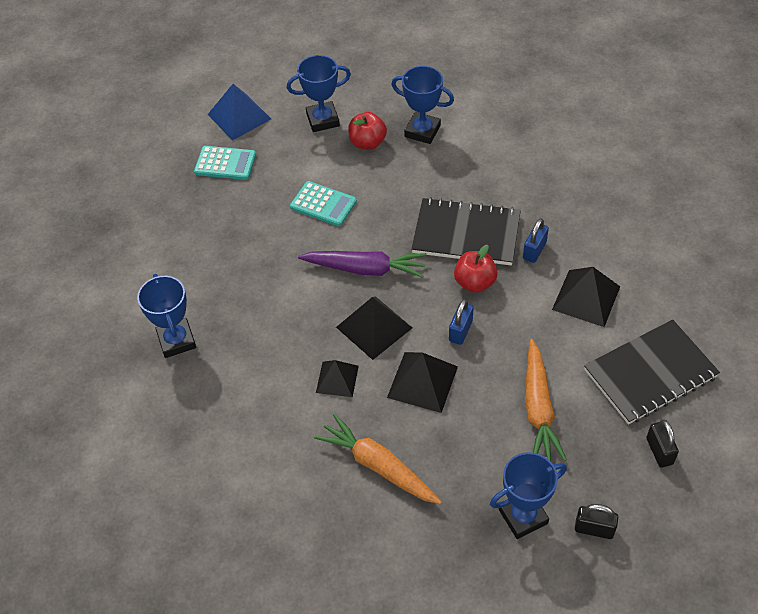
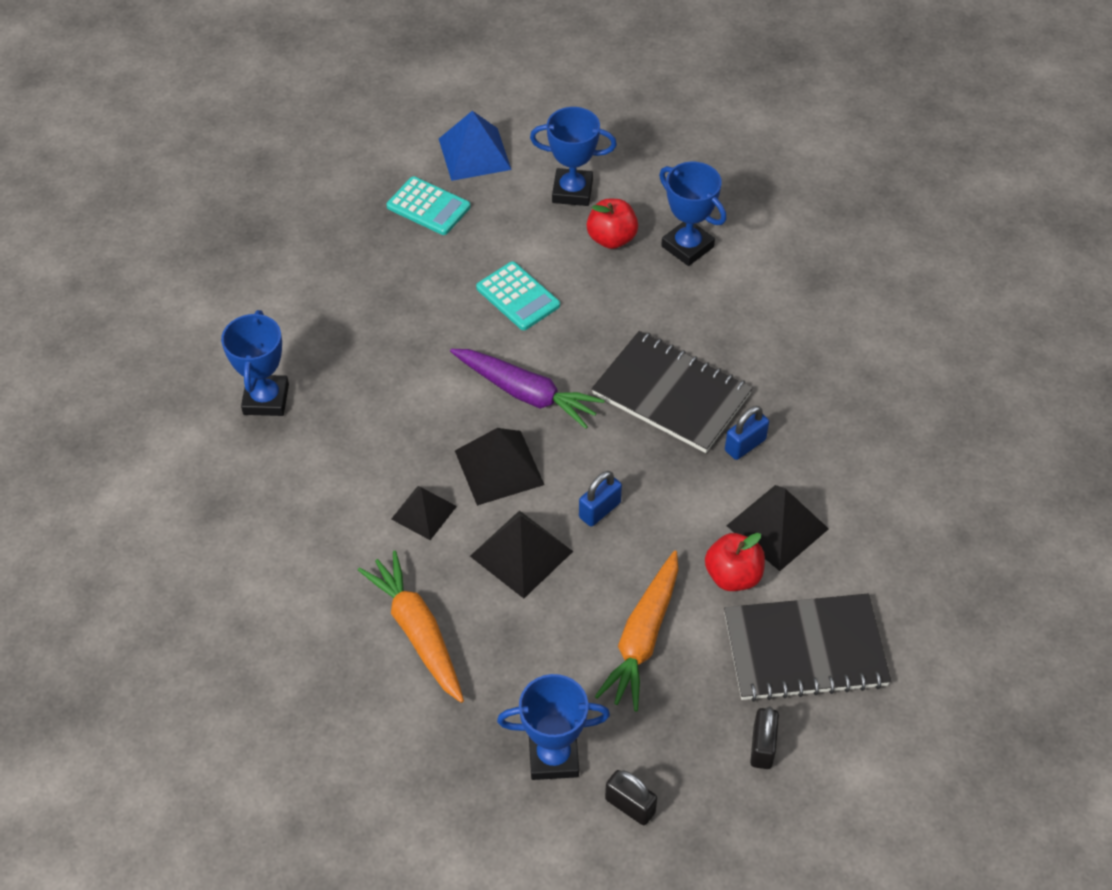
camera: 20 degrees right, 0 degrees up
red apple [454,245,498,293] -> red apple moved to [705,533,765,591]

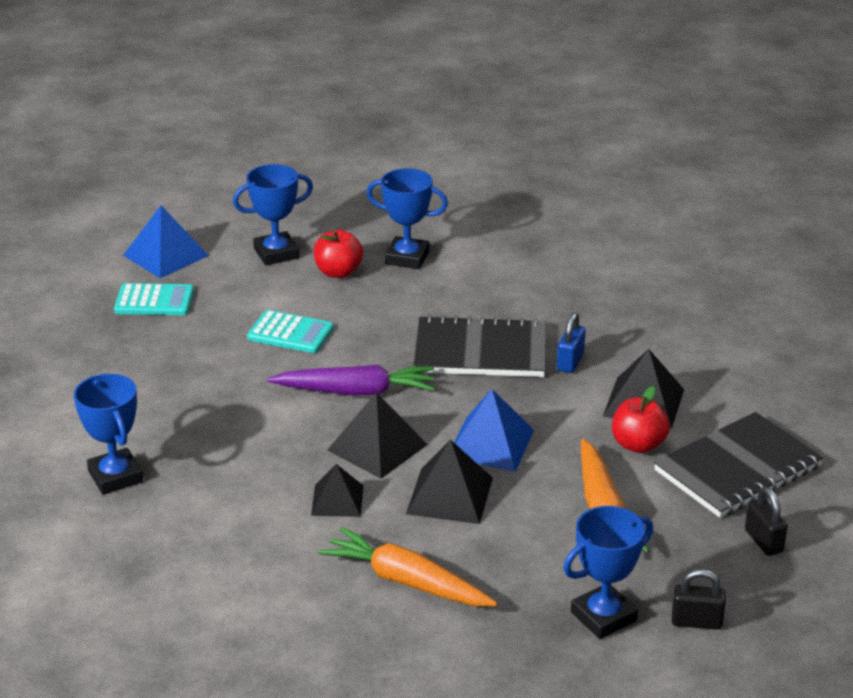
camera: 30 degrees left, 20 degrees down
blue padlock [579,471,622,527] -> blue pyramid [454,389,534,472]

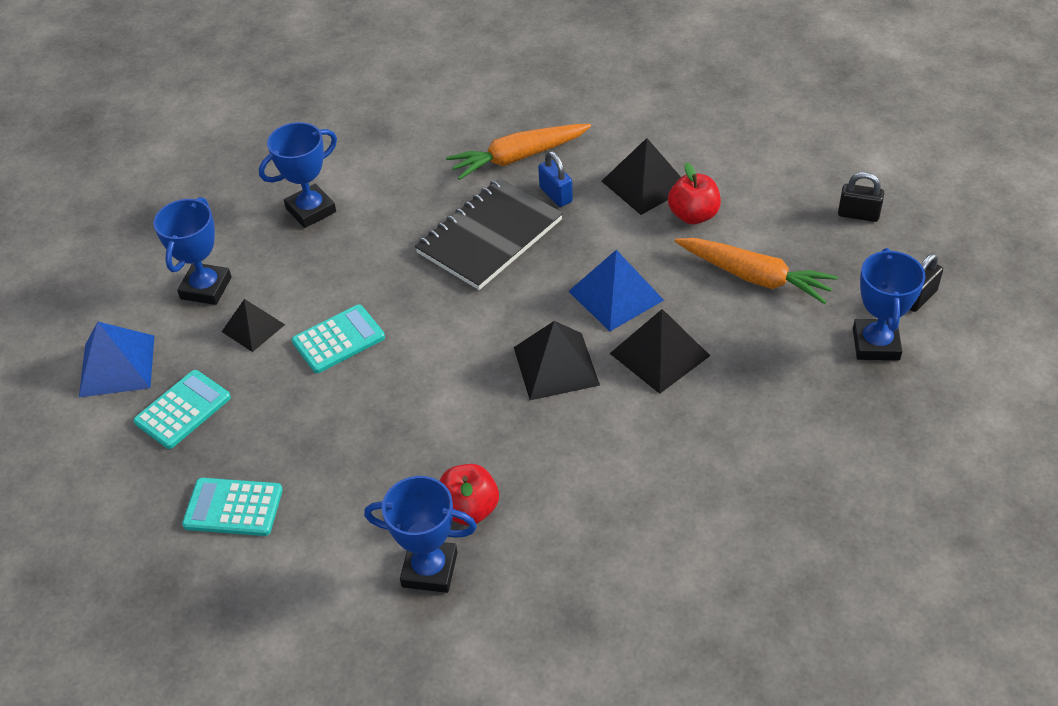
camera: 50 degrees left, 15 degrees up
purple carrot [267,365,435,395] -> none
black pyramid [311,464,363,517] -> black pyramid moved to [222,299,285,352]
red apple [314,229,363,278] -> red apple moved to [440,464,499,525]
orange carrot [319,527,497,606] -> orange carrot moved to [446,124,591,180]
black notebook [654,412,823,518] -> none
none -> turquoise calculator [182,478,283,536]

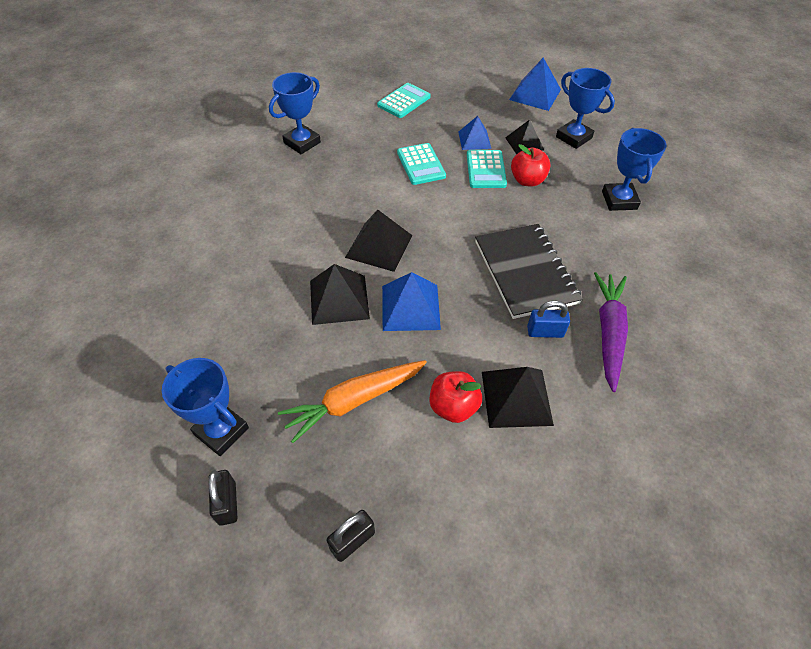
camera: 120 degrees right, 5 degrees up
turquoise calculator [134,370,231,449] -> turquoise calculator moved to [397,143,446,185]
red apple [440,464,499,525] -> red apple moved to [511,144,551,187]
orange carrot [446,124,591,180] -> purple carrot [594,272,628,392]
none -> blue pyramid [458,116,491,150]

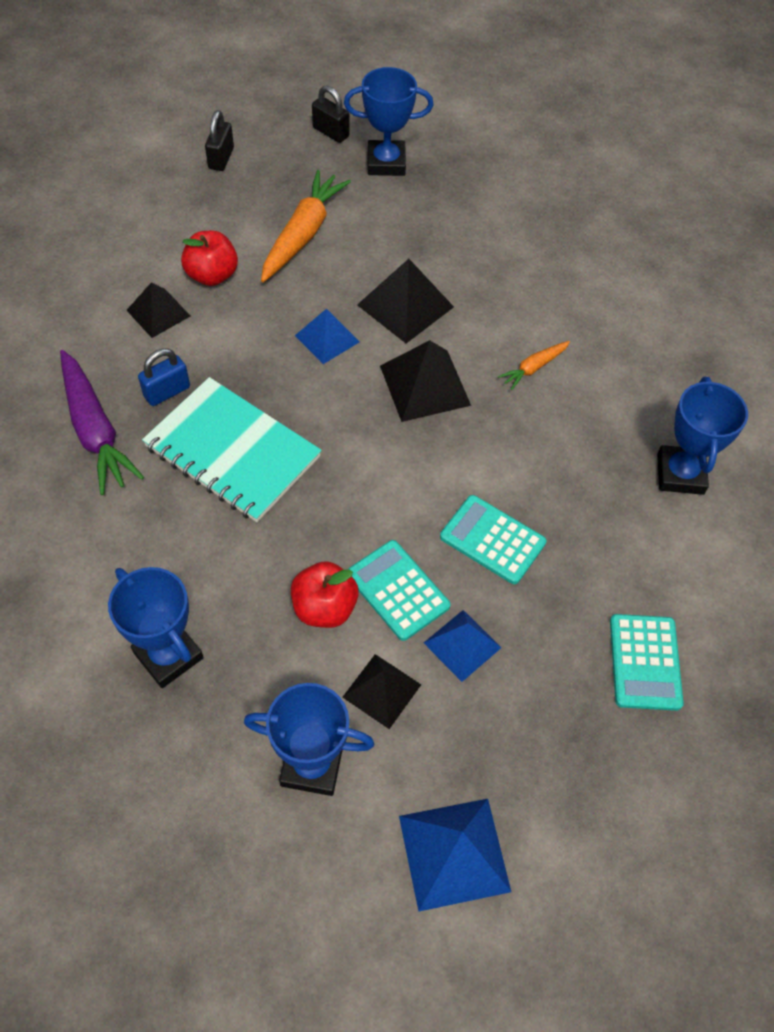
camera: 140 degrees right, 5 degrees up
blue pyramid [382,272,441,331] -> blue pyramid [295,308,360,364], size x0.66
black notebook [475,224,583,319] -> turquoise notebook [142,377,322,522]
black pyramid [482,367,554,428] -> black pyramid [127,282,190,338], size x0.66
none -> orange carrot [498,341,570,390]

